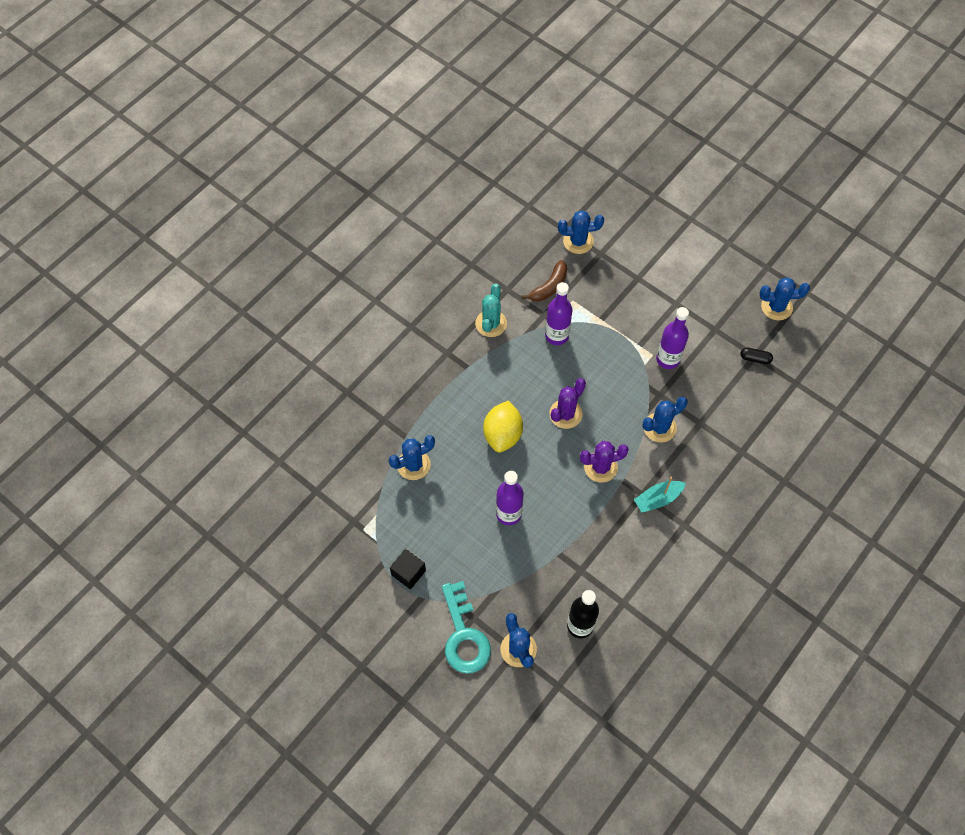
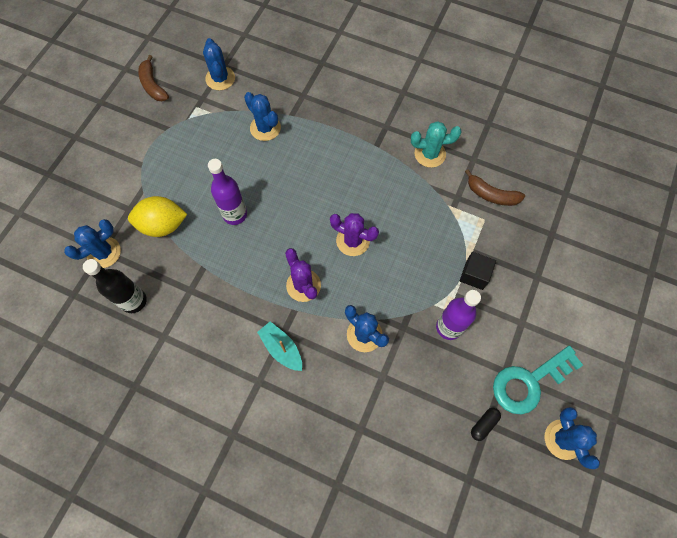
camera: 75 degrees right, 5 degrees up
black cube [390,549,426,590] -> black cube moved to [459,252,496,290]
turquoise key [442,581,491,674] -> turquoise key moved to [493,346,583,415]
yellow lemon [483,401,523,453] -> yellow lemon moved to [128,196,187,237]
purple bottle [545,282,572,345] -> none
blue cactus [558,210,604,254] -> blue cactus moved to [203,38,235,90]
black capsule [741,348,773,364] -> black capsule turned 45 degrees clockwise [471,408,501,441]
none -> brown banana [138,55,169,101]

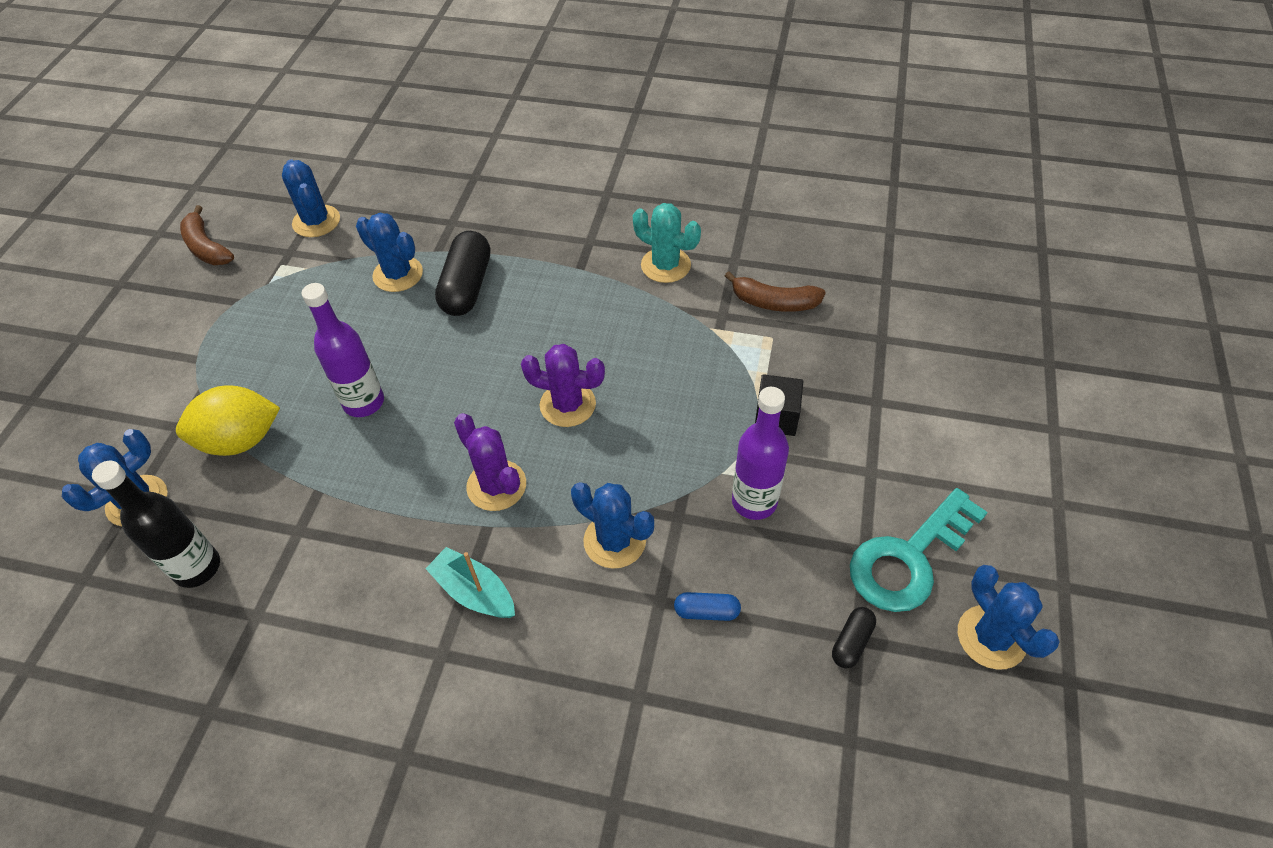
camera: 10 degrees left, 15 degrees down
turquoise cactus [411,121,462,168] -> turquoise cactus turned 45 degrees clockwise [633,203,701,283]
none -> black capsule [435,231,490,316]
none -> blue capsule [674,592,741,621]

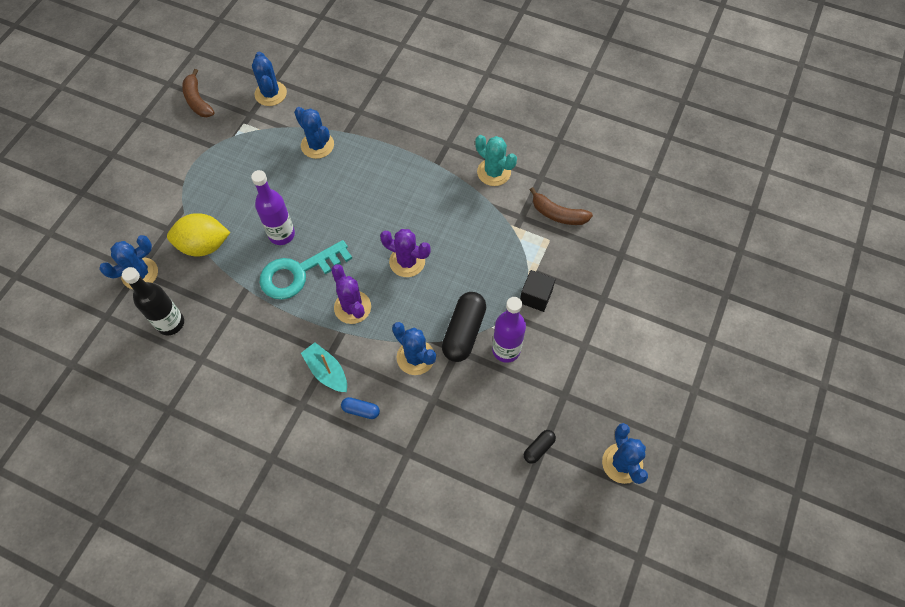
camera: 10 degrees right, 10 degrees up
black capsule [435,231,490,316] -> black capsule moved to [442,292,486,362]
blue capsule [674,592,741,621] -> blue capsule moved to [341,397,380,419]
turquoise key [850,488,988,612] -> turquoise key moved to [260,240,352,300]

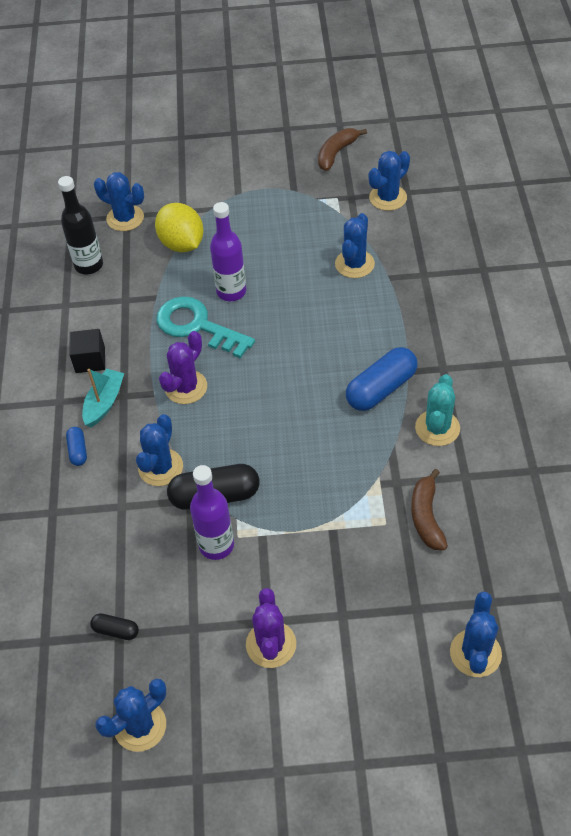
camera: 65 degrees right, 10 degrees down
purple cactus [380,229,431,277] -> purple cactus moved to [246,588,296,668]
black cube [520,270,556,312] -> black cube moved to [69,329,105,373]
none -> blue capsule [346,347,418,411]
none -> blue cactus [450,591,502,677]

